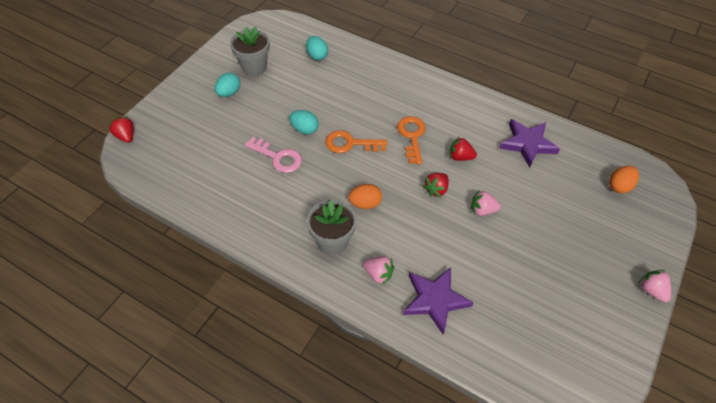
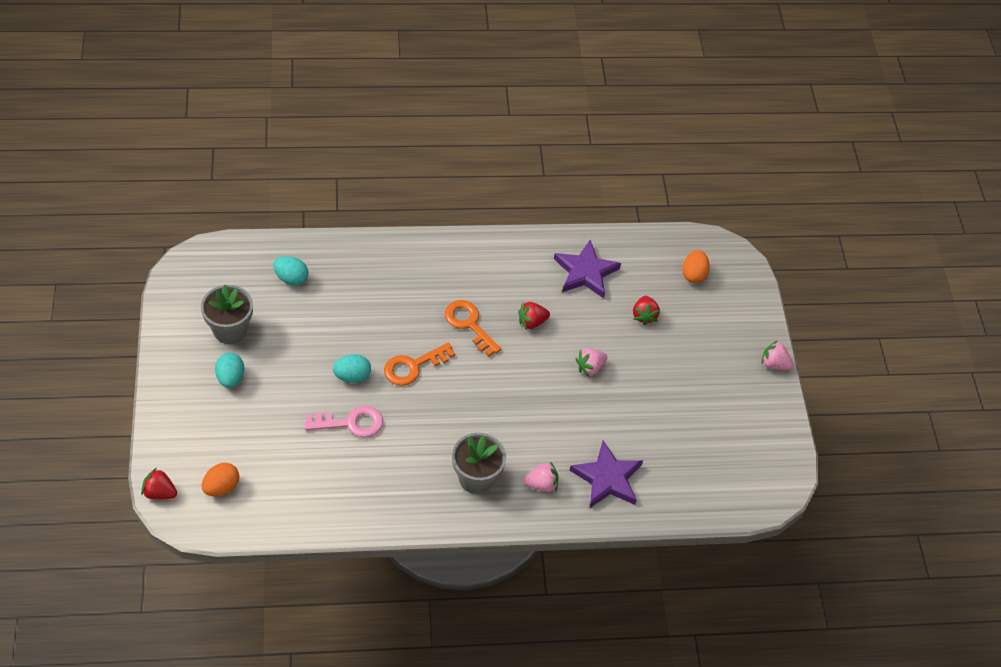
camera: 40 degrees left, 0 degrees up
orange egg [348,184,382,209] -> orange egg moved to [202,463,239,496]
red strawberry [423,173,449,197] -> red strawberry moved to [633,296,660,326]

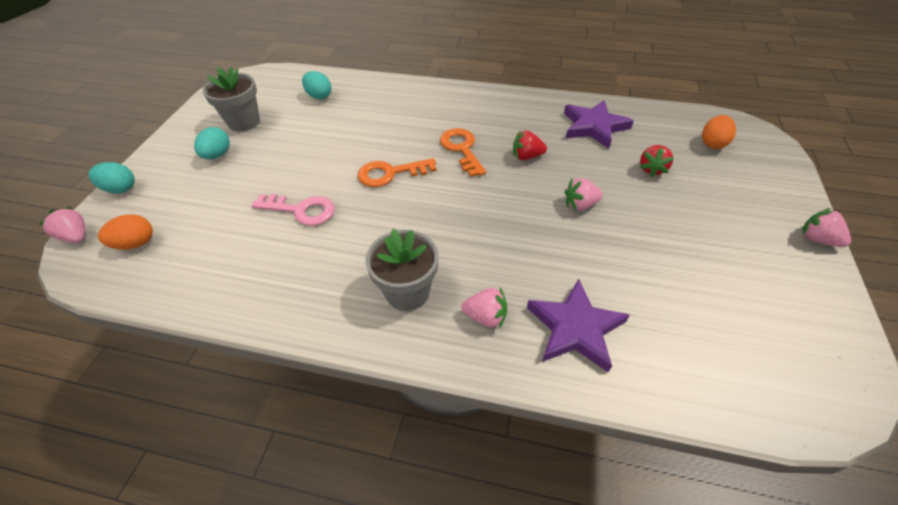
camera: 25 degrees right, 5 degrees down
red strawberry [141,468,177,499] -> pink strawberry [40,207,85,243]
turquoise egg [333,354,371,383] -> turquoise egg moved to [88,162,135,193]

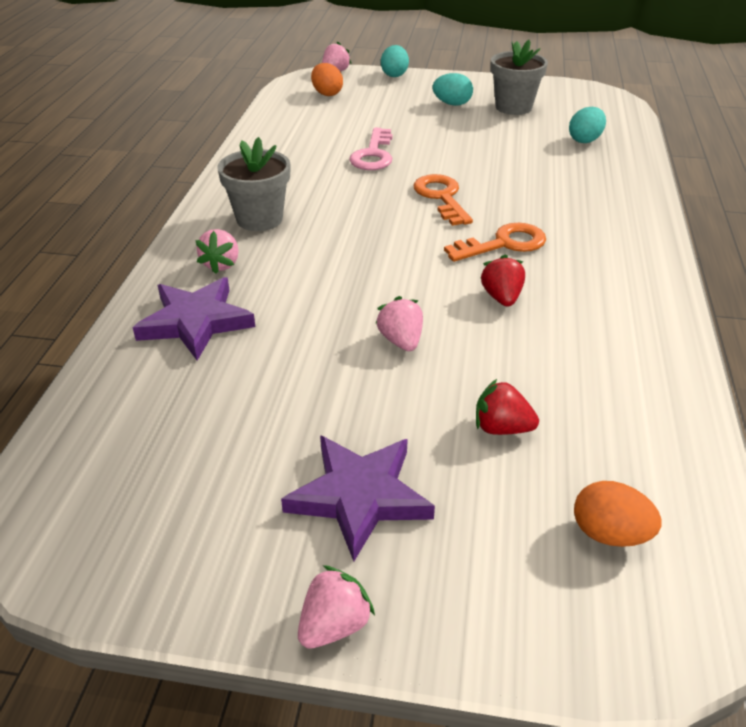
camera: 85 degrees right, 10 degrees down
purple star [564,100,634,149] -> purple star moved to [281,435,435,562]

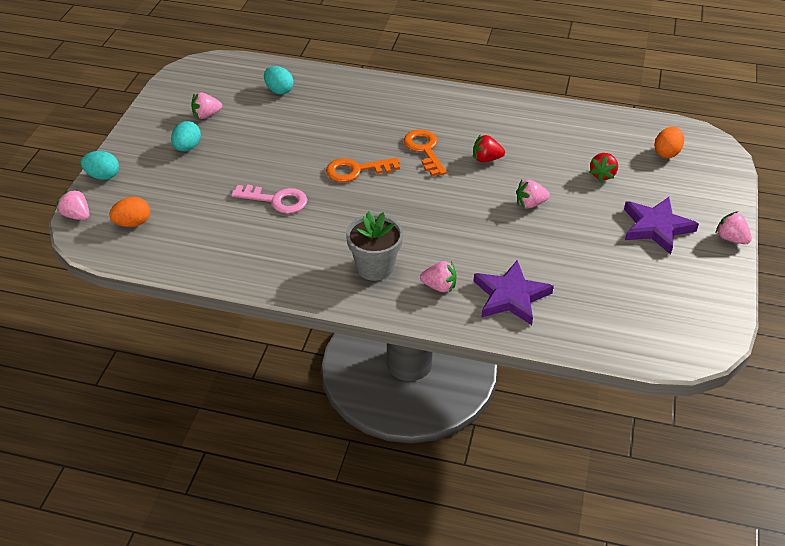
camera: 85 degrees left, 5 degrees up
grey flower pot [491,40,548,115] -> pink strawberry [191,93,222,119]

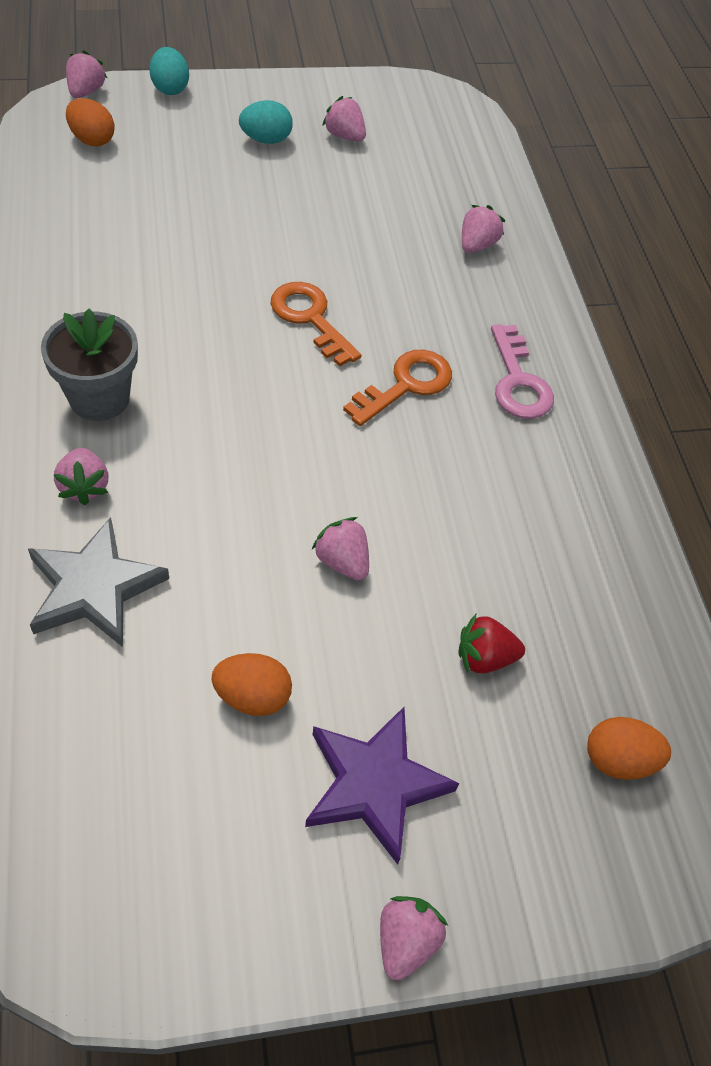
camera: 60 degrees right, 10 degrees up
pink key [231,185,307,214] -> pink key moved to [491,324,554,419]
turquoise egg [264,66,294,94] -> none
red strawberry [473,134,505,162] -> none
purple star [474,260,554,325] -> grey star [28,517,169,647]
none -> orange egg [212,653,292,716]
none -> pink strawberry [462,205,505,253]

